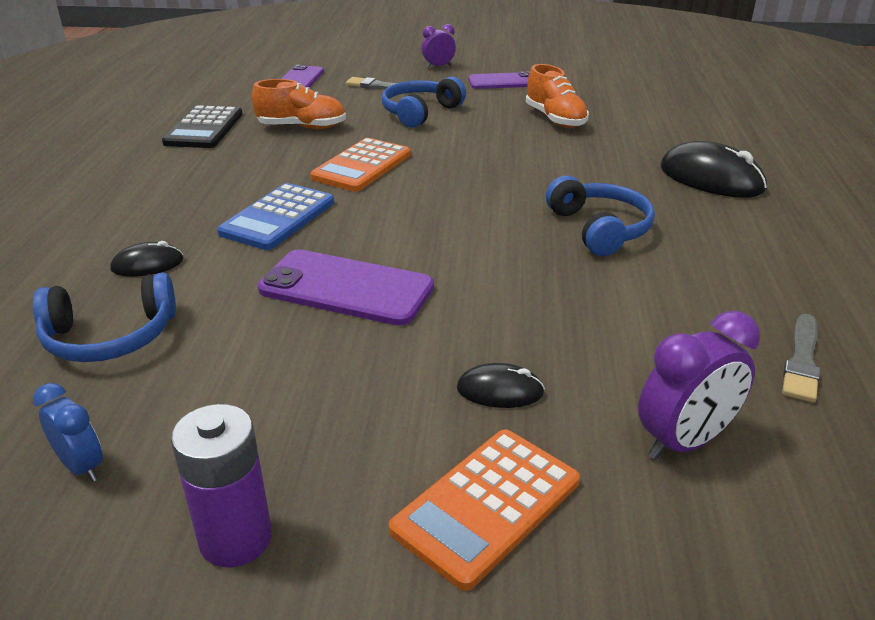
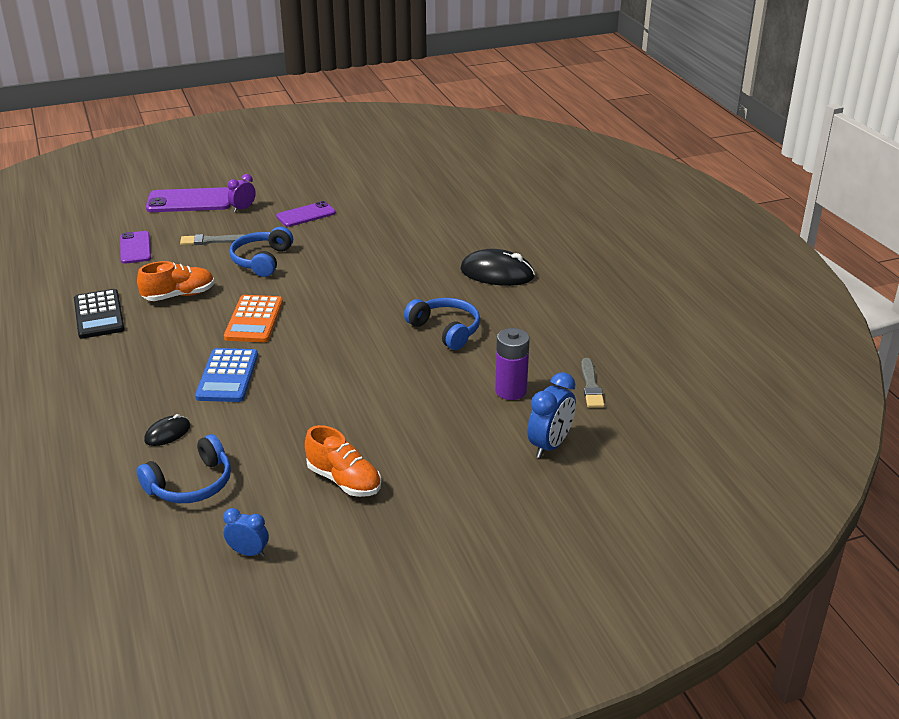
camera: 25 degrees left, 0 degrees up
purple battery [171,404,272,567] -> purple battery moved to [495,328,530,400]
purple phone [258,249,434,326] -> purple phone moved to [146,187,231,212]
orange calculator [389,429,580,591] -> none
black mouse [457,363,545,408] -> none
orange shoe [526,64,589,128] -> orange shoe moved to [305,425,381,497]
purple clock [638,311,760,460] -> blue clock [527,372,576,458]

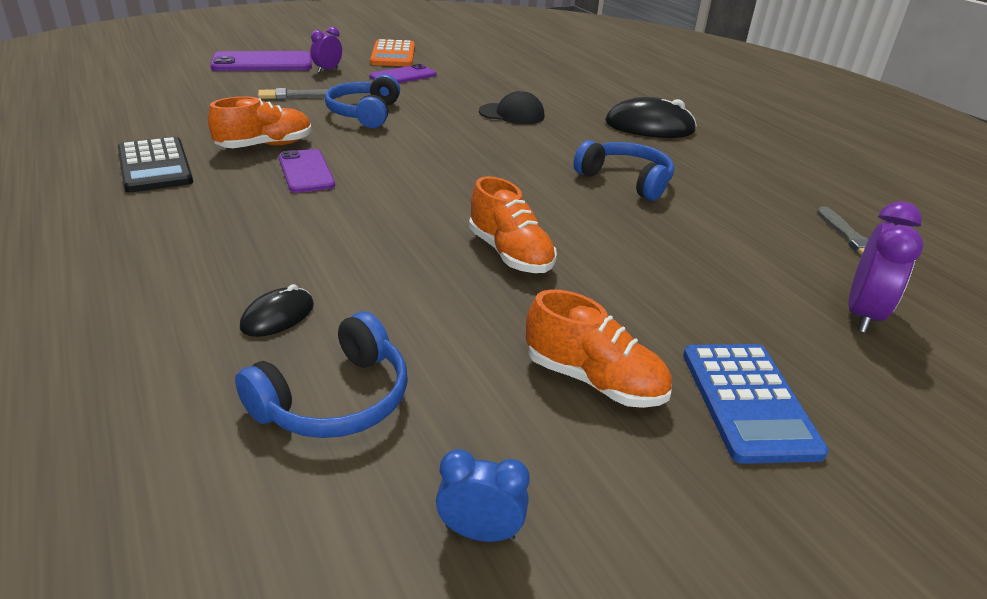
camera: 10 degrees left, 0 degrees up
purple phone [120,231,151,264] -> purple phone moved to [279,149,335,193]
blue calculator [195,348,258,402] -> blue calculator moved to [683,344,829,464]
orange calculator [224,295,283,342] -> orange calculator moved to [370,39,415,67]
purple battery [495,328,530,400] -> none
blue clock [527,372,576,458] -> purple clock [849,201,923,333]
none -> orange shoe [469,176,557,273]
none -> black cap [479,90,545,124]

